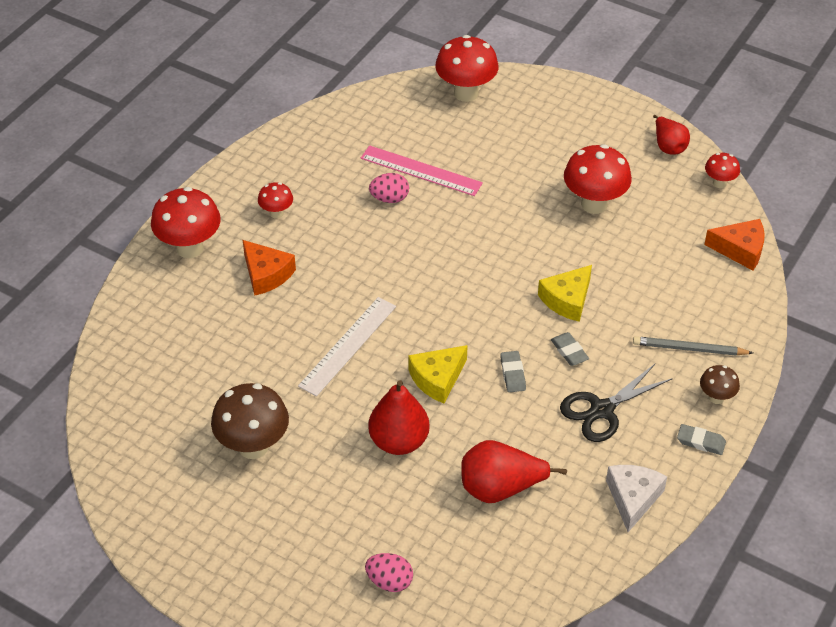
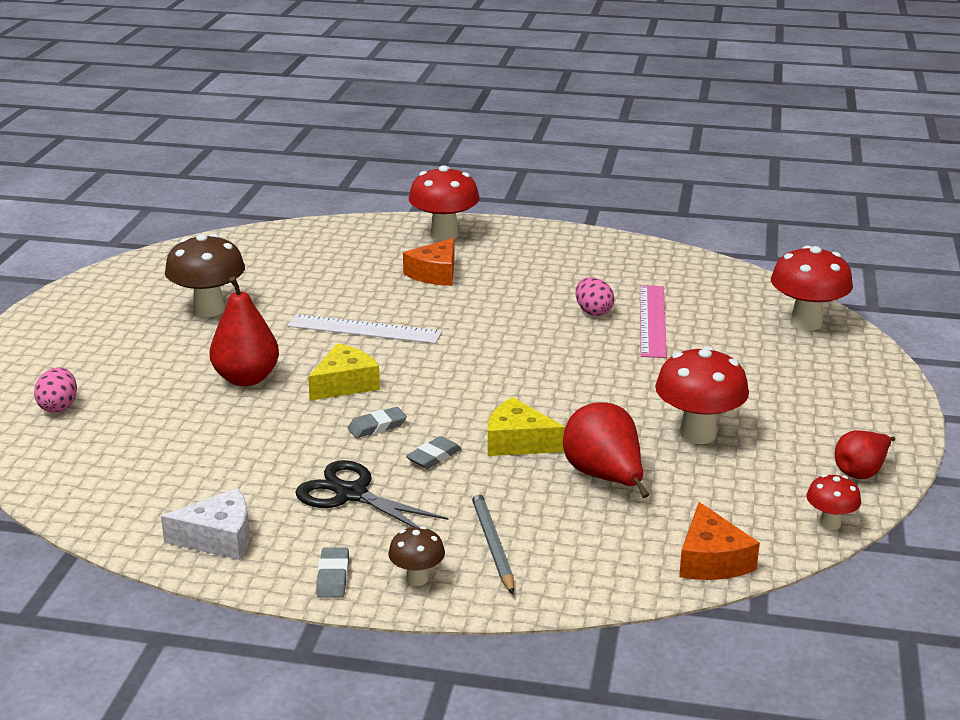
camera: 70 degrees right, 20 degrees down
red mushroom [258,182,293,219] -> none
yellow cheese [408,345,468,403] -> yellow cheese turned 105 degrees clockwise [308,343,380,401]
red pear [461,440,567,503] -> red pear moved to [563,402,649,498]

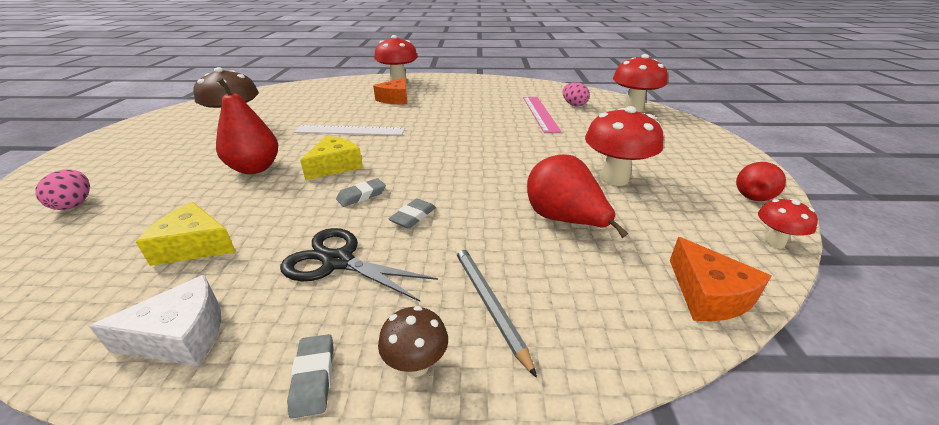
camera: 10 degrees left, 5 degrees up
yellow cheese [488,397,565,456] -> yellow cheese moved to [136,202,236,266]
pink egg [575,277,614,316] -> pink egg moved to [563,82,590,106]

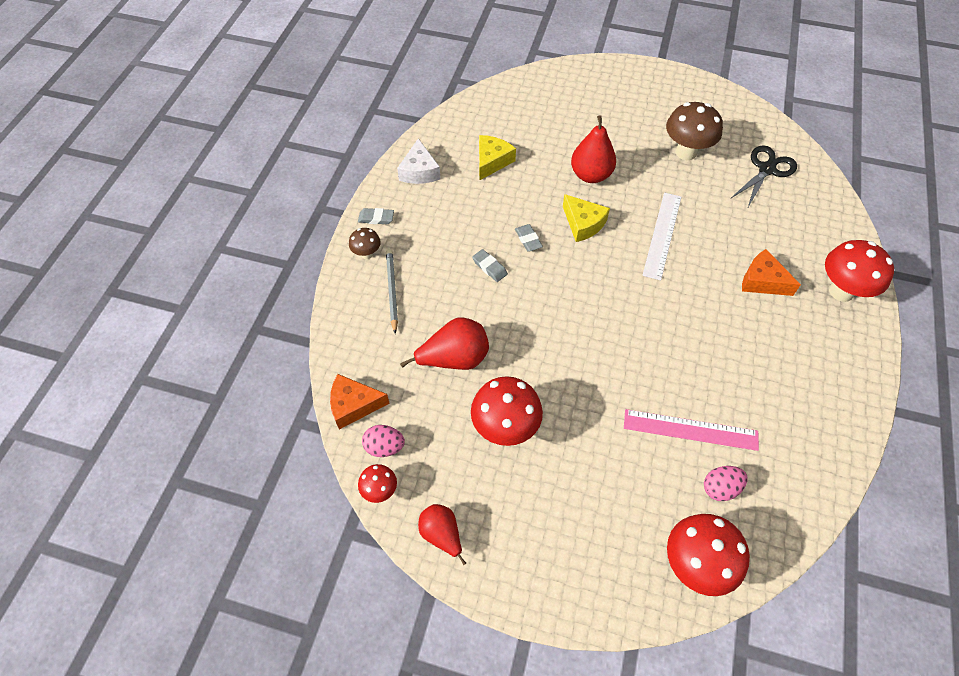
camera: 105 degrees right, 25 degrees up
pink egg [35,169,90,210] -> pink egg moved to [362,425,405,457]
black scissors [280,228,438,302] -> black scissors moved to [730,145,797,209]
grey pencil [455,245,537,378] -> grey pencil turned 90 degrees counterclockwise [386,249,398,334]

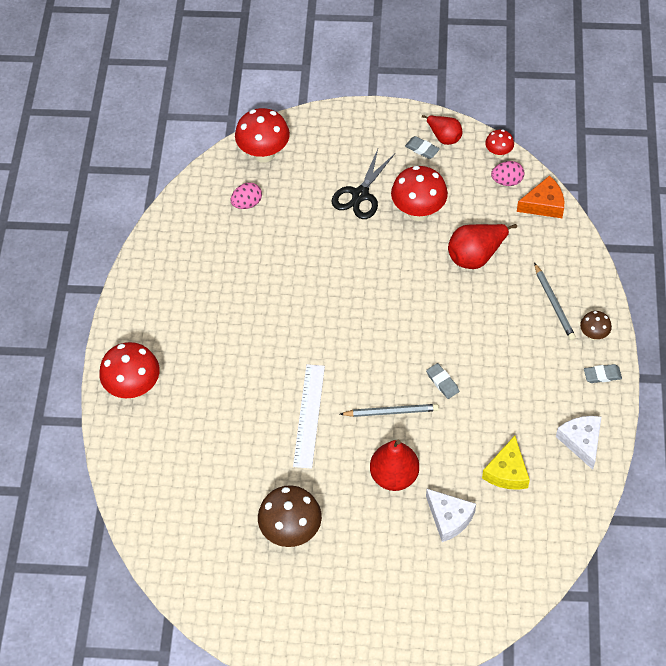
camera: 170 degrees right, 0 degrees up
grey eraser [472,249,508,282] -> grey eraser moved to [405,136,440,159]
yellow cheese [563,194,610,242] -> grey pencil [340,404,439,417]
pink ruler [624,409,759,451] -> none
black scissors [730,145,797,209] -> black scissors moved to [331,149,395,219]
orange cheese [742,249,801,296] -> none
none -> white cheese [426,489,476,542]

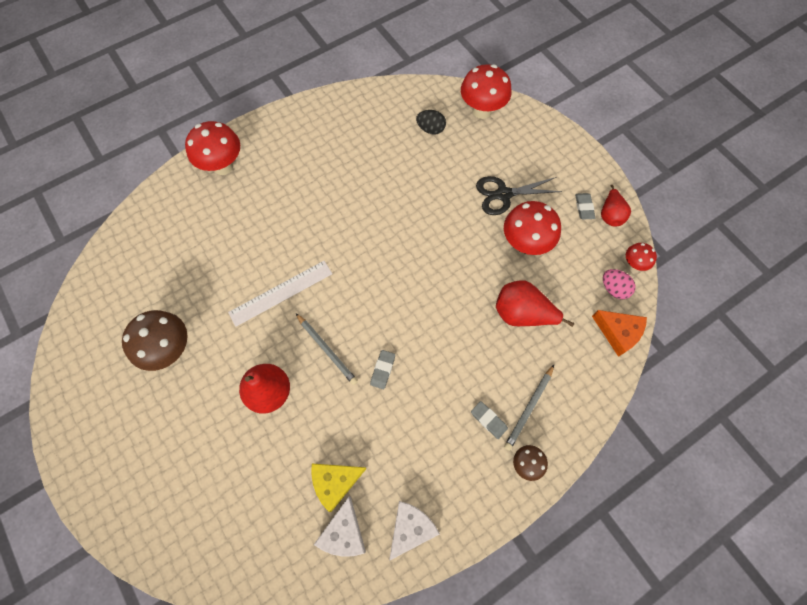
camera: 50 degrees right, 10 degrees up
pink egg [231,182,262,209] -> black egg [416,110,446,135]
white cheese [426,489,476,542] -> white cheese moved to [314,496,366,557]
grey eraser [584,364,622,383] -> grey eraser moved to [471,401,508,439]

